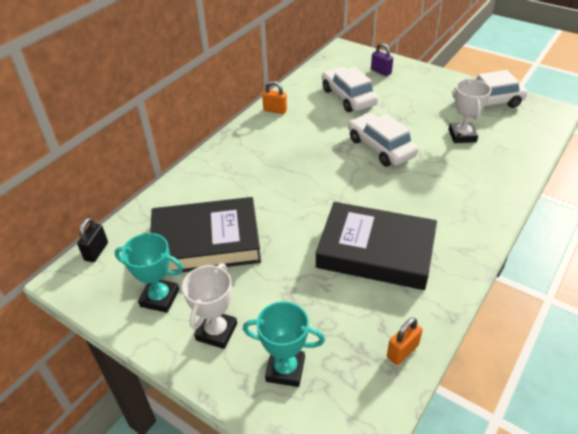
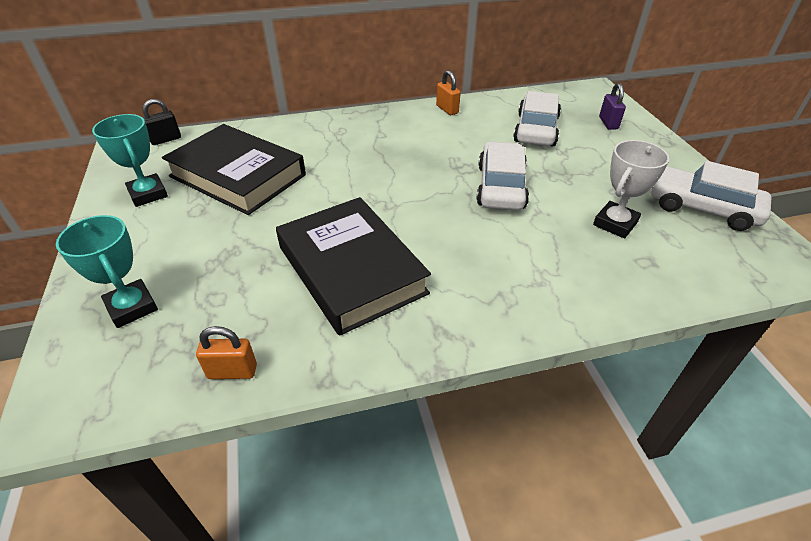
camera: 40 degrees right, 0 degrees up
white trophy [182,263,237,349] -> none

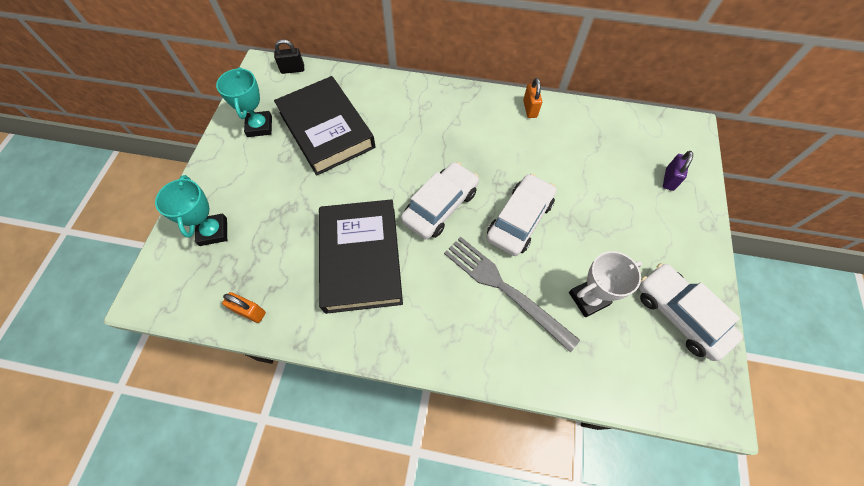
camera: 25 degrees right, 20 degrees up
white car [513,91,561,146] -> white car moved to [401,162,479,239]
none -> grey fork [444,237,580,352]

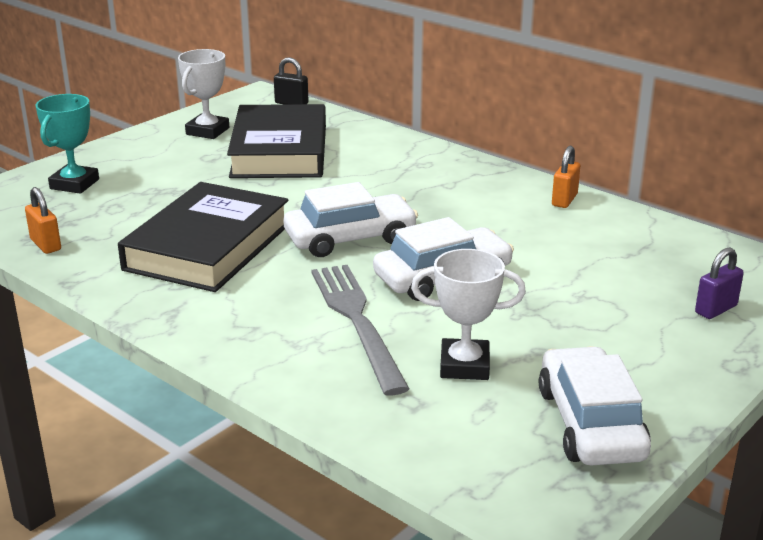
camera: 30 degrees right, 35 degrees down
turquoise trophy [216,67,272,137] -> white trophy [178,49,229,139]

